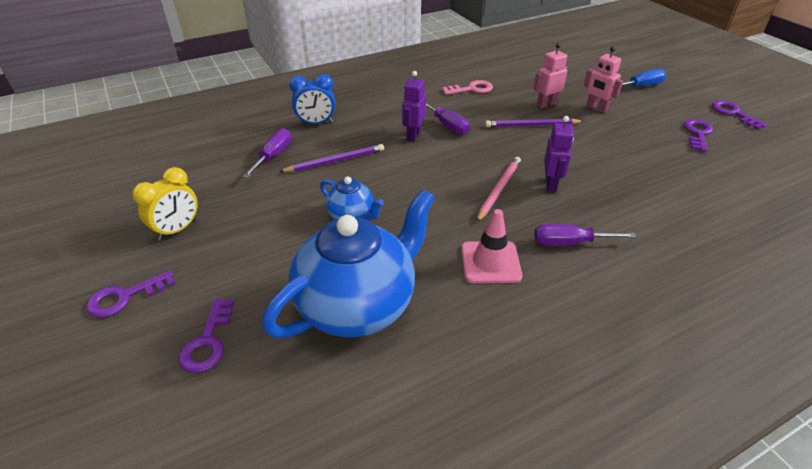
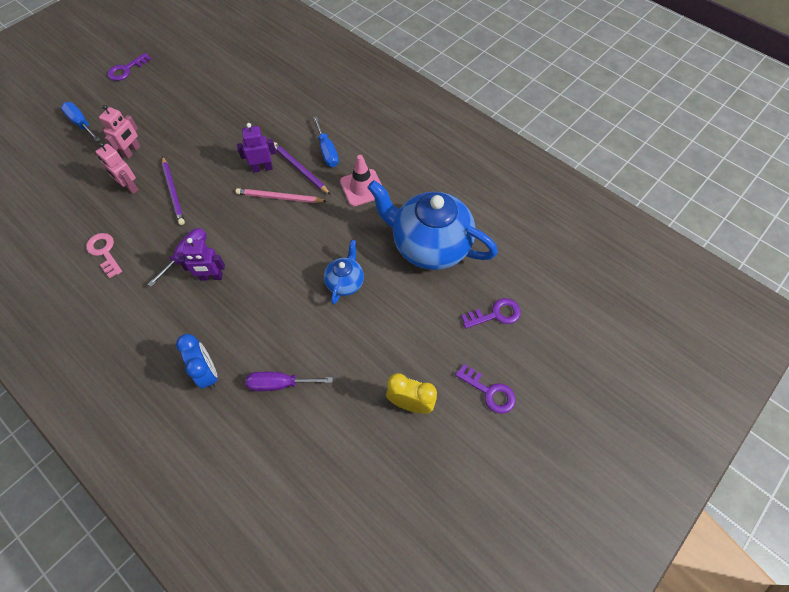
camera: 110 degrees left, 20 degrees up
purple pencil [279,144,384,172] -> purple pencil moved to [274,142,331,195]
purple screwdriver [534,224,636,246] -> blue screwdriver [313,116,339,167]
purple key [684,119,713,152] -> none

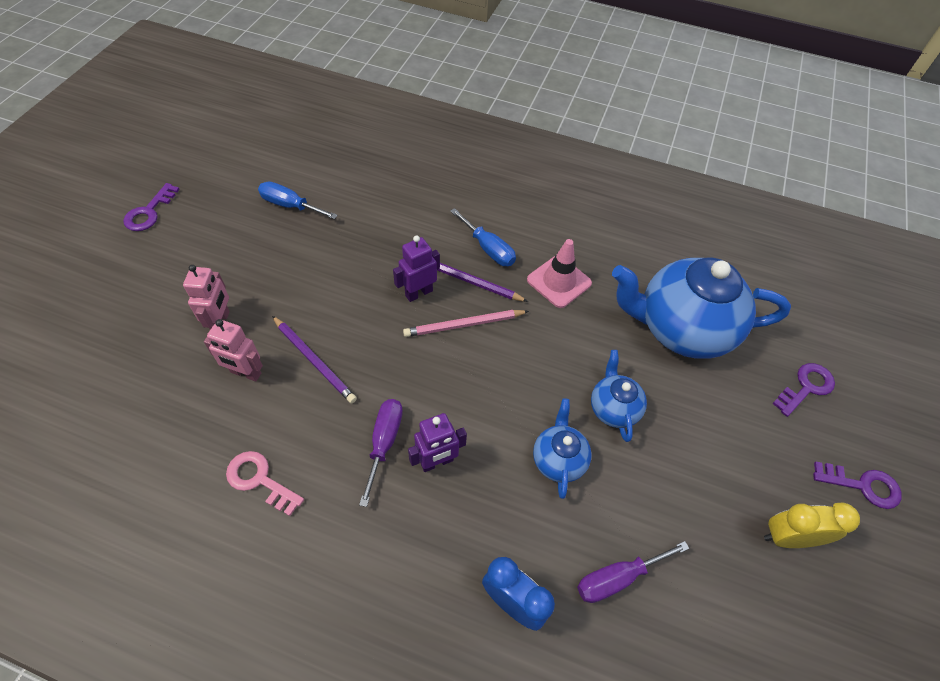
camera: 25 degrees left, 5 degrees down
blue screwdriver [61,102,101,142] -> blue screwdriver moved to [258,181,338,219]
none -> blue teapot [533,398,592,499]

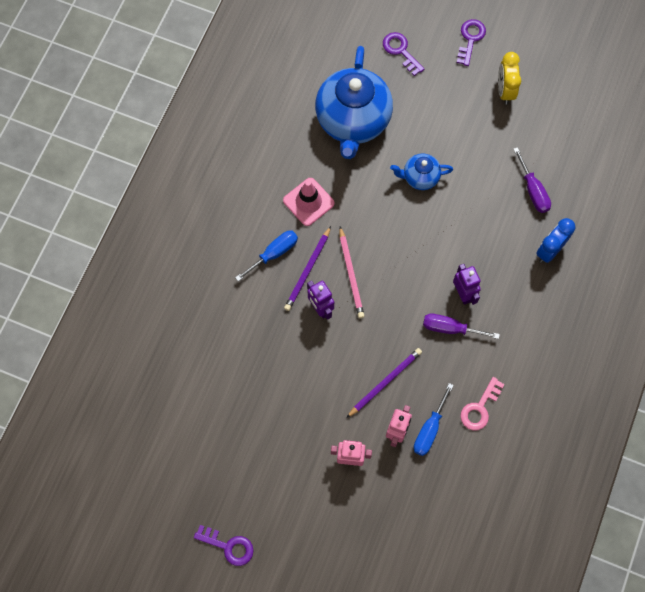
camera: 85 degrees left, 15 degrees up
blue screwdriver [258,181,338,219] -> blue screwdriver moved to [414,383,454,456]
blue teapot [533,398,592,499] -> none

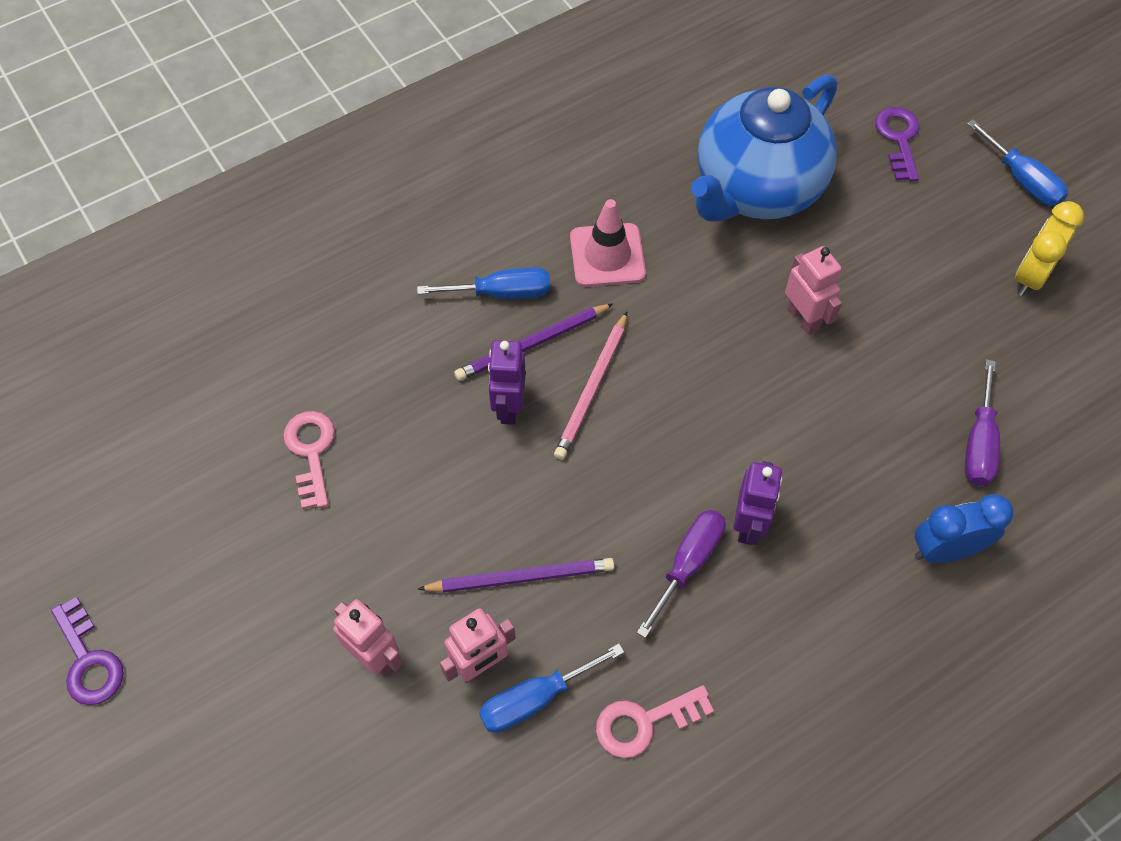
camera: 35 degrees right, 10 degrees down
blue teapot [390,153,453,190] -> pink robot [785,246,842,335]
purple screwdriver [423,314,500,339] -> purple screwdriver turned 75 degrees clockwise [637,510,725,638]
purple key [457,19,486,66] -> blue screwdriver [967,119,1068,206]
none -> pink key [283,411,335,509]

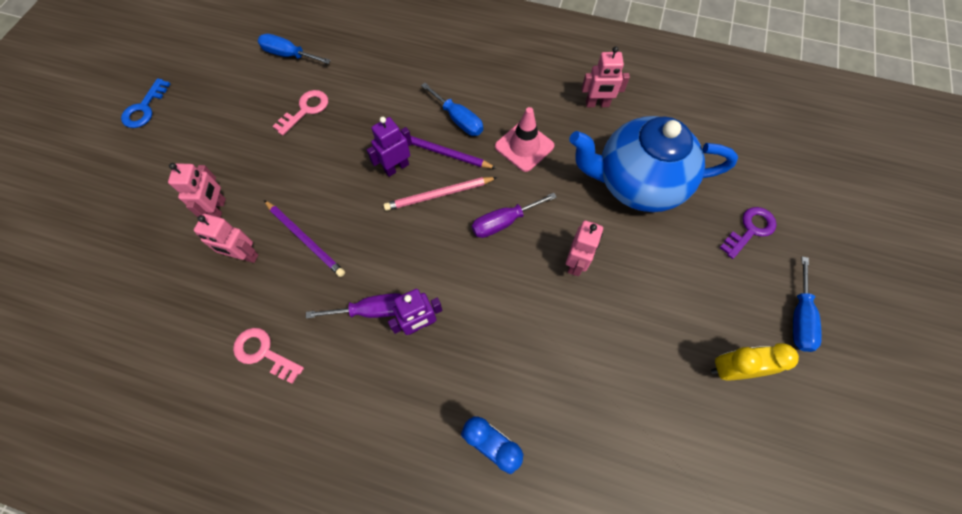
camera: 50 degrees right, 5 degrees up
purple key [51,597,124,705] -> blue key [121,78,170,128]
blue screwdriver [479,644,624,733] -> blue screwdriver moved to [258,34,331,64]
purple screwdriver [965,359,1000,486] -> purple screwdriver moved to [472,193,557,238]
none -> pink robot [582,46,630,107]

